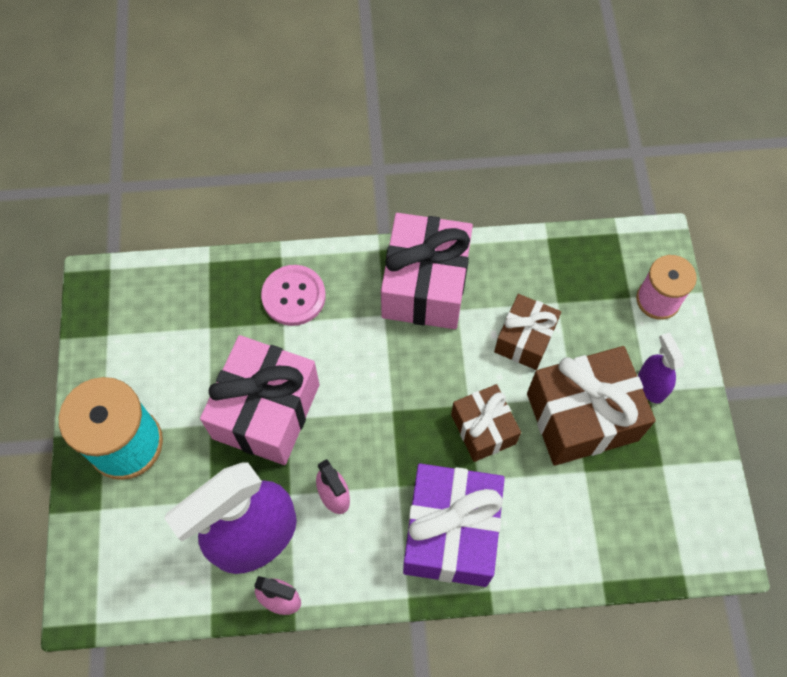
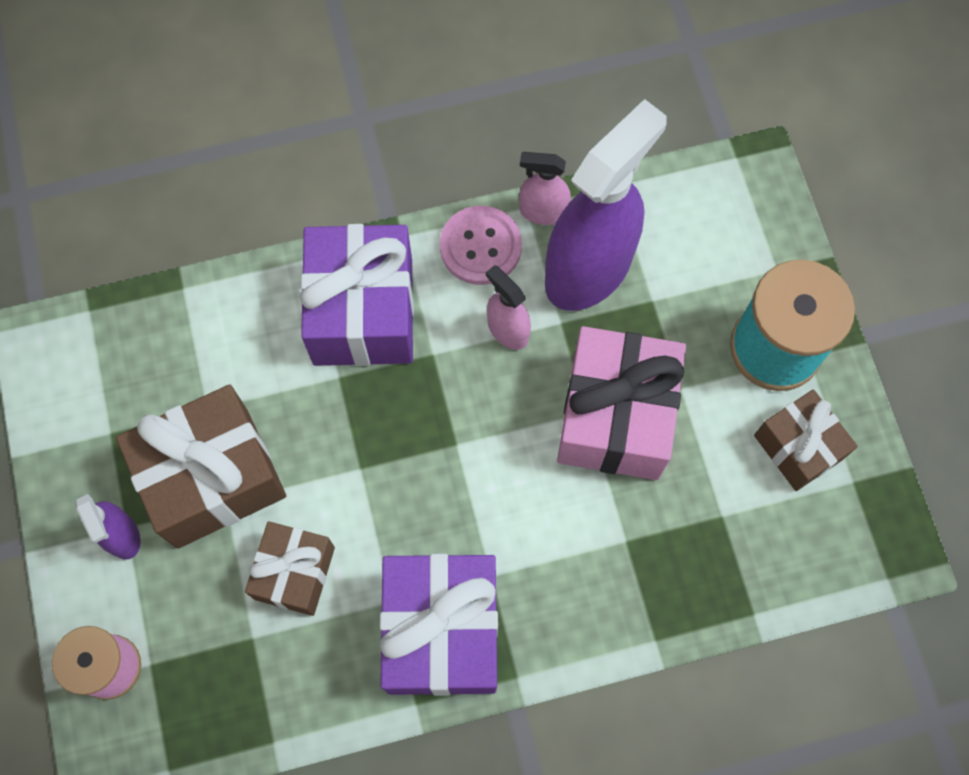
camera: 170 degrees right, 5 degrees up
pink button [261,265,326,326] -> pink button moved to [440,206,522,285]
pink gift [381,213,473,329] -> purple gift [380,554,498,696]
brown gift [451,384,521,462] -> brown gift moved to [754,389,858,491]

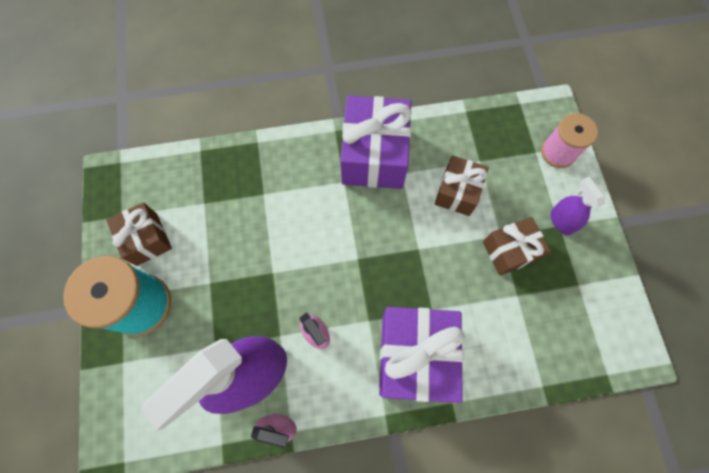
camera: 175 degrees left, 0 degrees up
brown gift [116,384,286,549] -> brown gift [483,217,551,276], size x0.59
pink button [440,206,522,285] -> none
pink gift [557,326,686,480] -> none

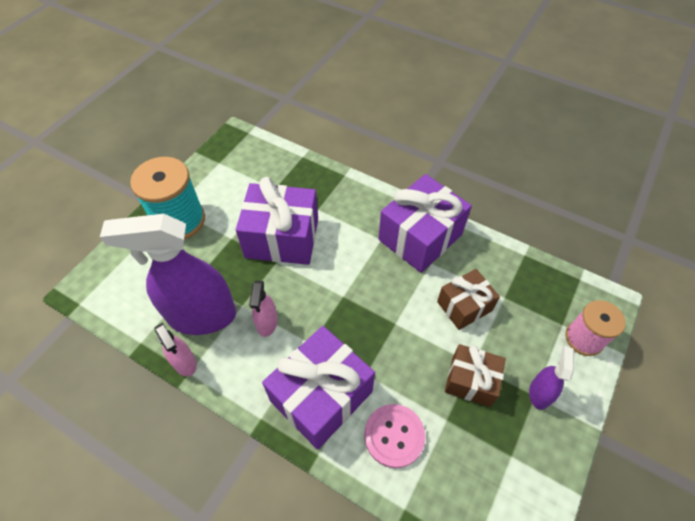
camera: 40 degrees right, 15 degrees down
brown gift [106,202,172,266] -> none
none -> purple gift [236,177,318,265]
none -> pink button [364,404,426,468]

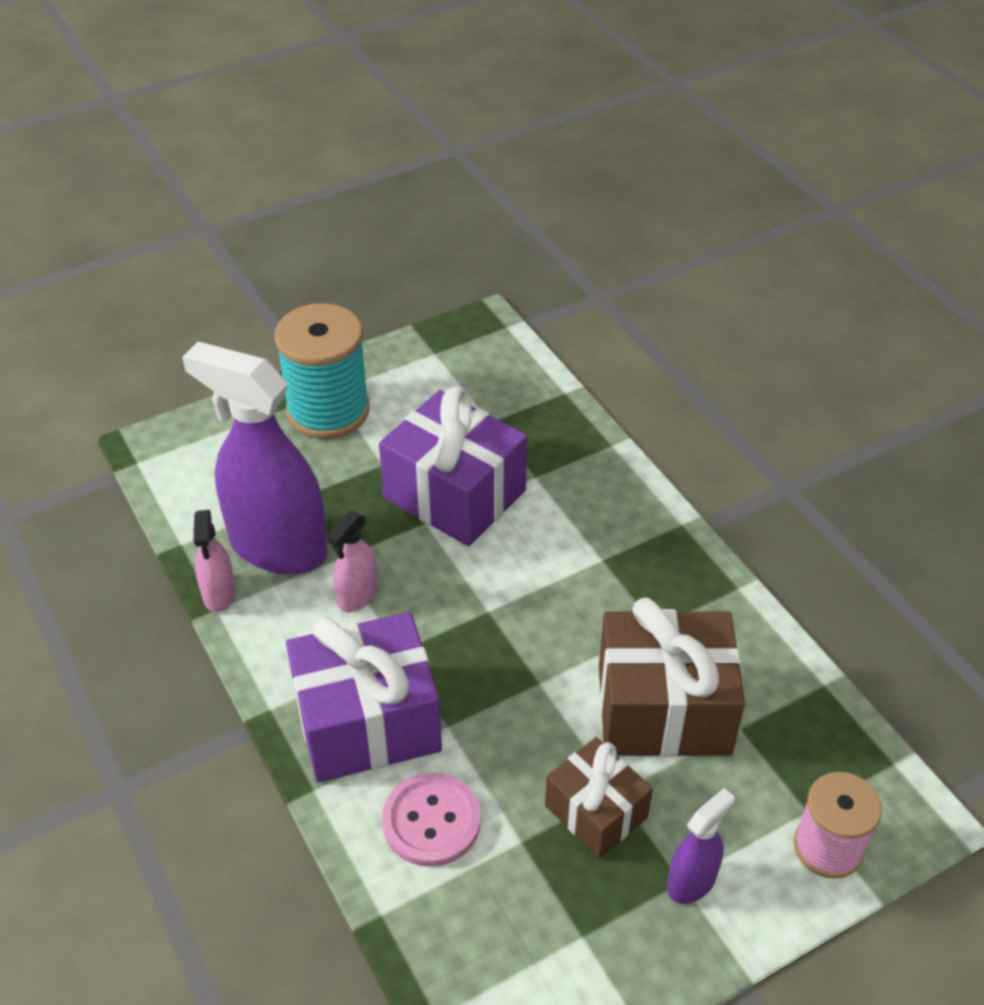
camera: 30 degrees right, 10 degrees down
purple gift [378,174,472,273] -> none
brown gift [437,269,500,330] -> brown gift [599,598,745,757], size x1.68

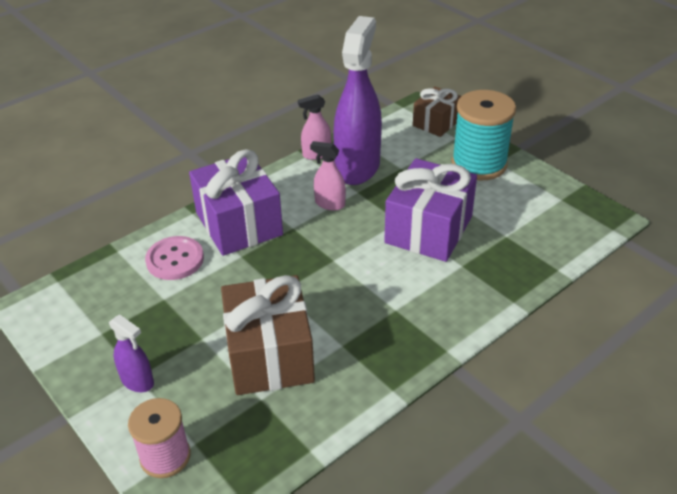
camera: 80 degrees right, 5 degrees down
brown gift [545,737,653,858] -> brown gift moved to [413,87,461,137]

